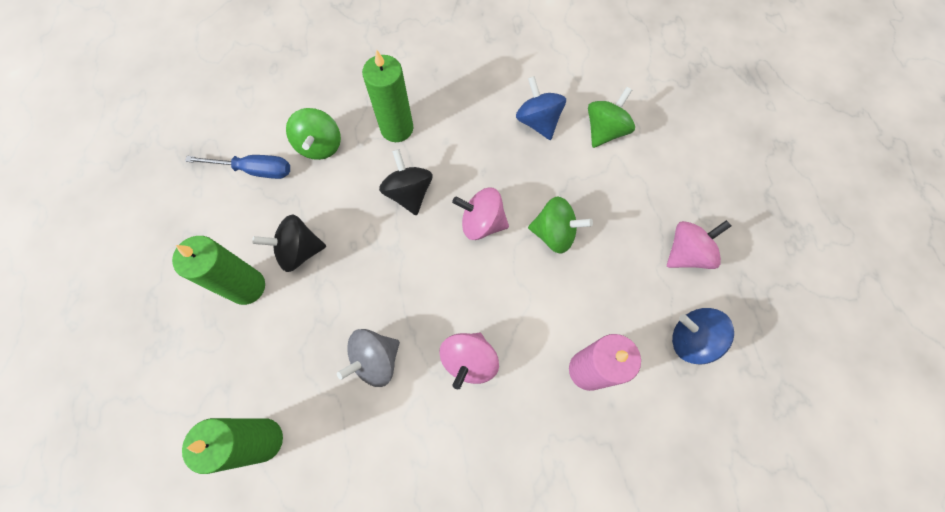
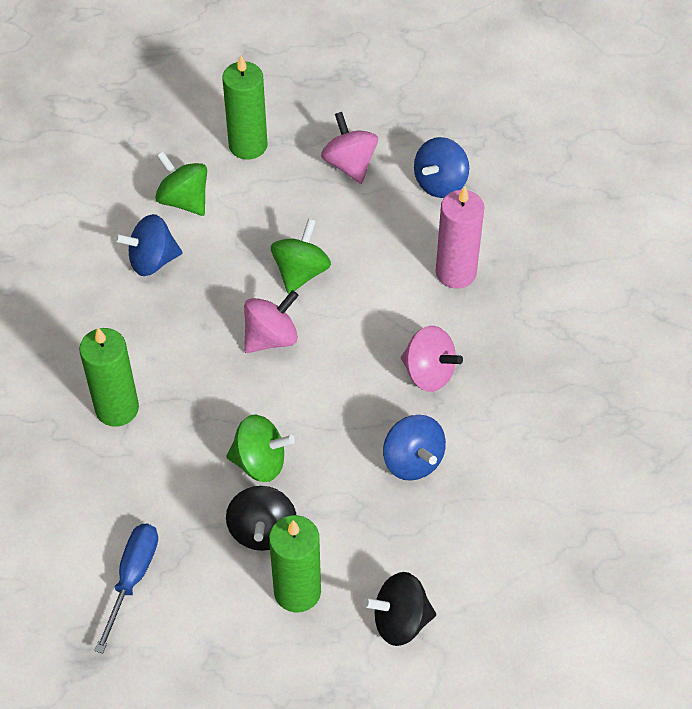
camera: 80 degrees left, 15 degrees down
green candle [182,418,283,474] -> green candle moved to [222,55,268,160]
green spinning top [286,108,341,160] -> green spinning top moved to [226,415,295,482]
grey spinning top [337,329,400,387] -> blue spinning top [383,415,446,481]
black spinning top [379,149,432,216] -> black spinning top moved to [363,572,436,646]
pink spinning top [452,188,509,240] -> pink spinning top turned 150 degrees counterclockwise [244,290,299,353]

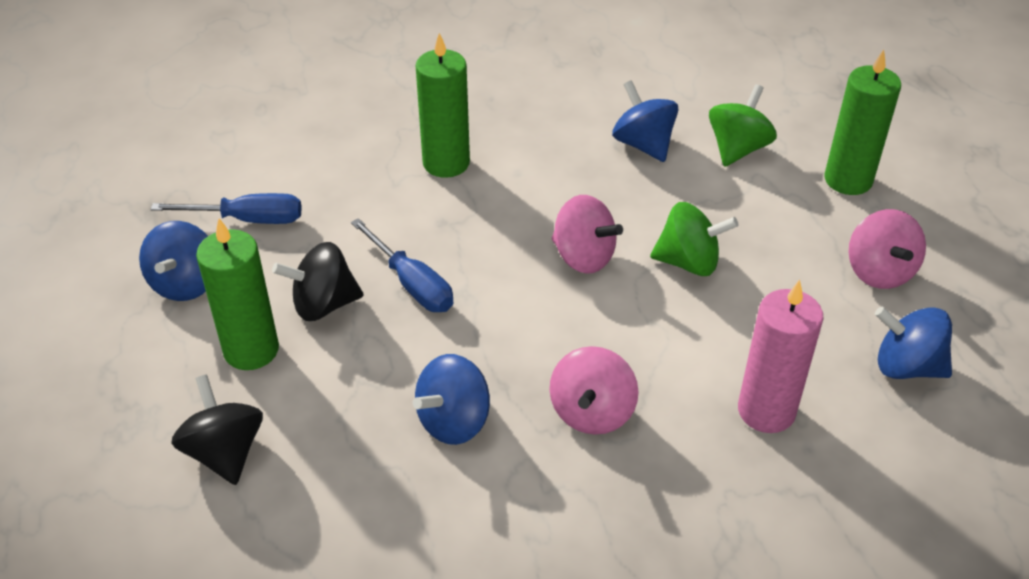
camera: 75 degrees right, 10 degrees down
green spinning top [226,415,295,482] -> blue screwdriver [351,218,454,312]
pink spinning top [321,112,378,184] -> pink spinning top turned 120 degrees clockwise [848,209,926,289]
none -> blue spinning top [139,221,208,301]

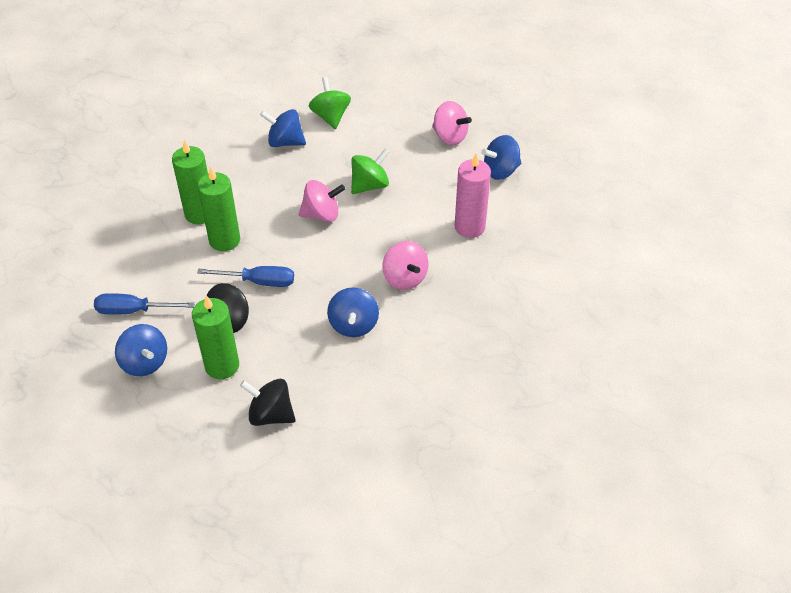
camera: 45 degrees left, 5 degrees up
blue screwdriver [151,193,302,224] -> blue screwdriver turned 135 degrees counterclockwise [94,293,195,315]
green candle [825,49,901,195] -> green candle moved to [197,167,240,251]

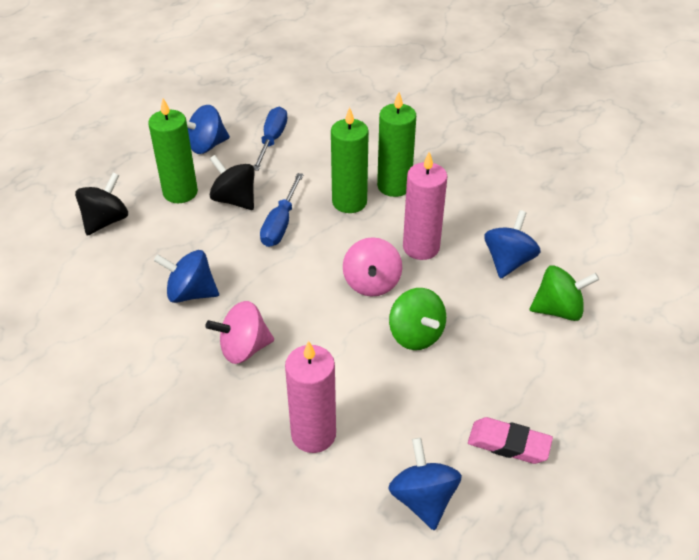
camera: 100 degrees right, 5 degrees down
pink spinning top [432,101,472,145] -> pink eraser [468,417,553,464]
none -> pink candle [403,151,448,260]

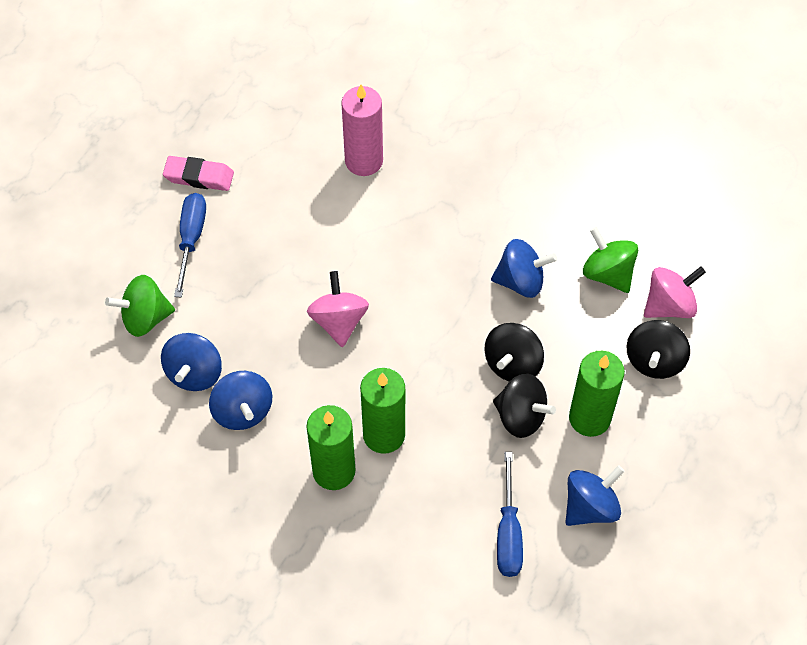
camera: 170 degrees right, 15 degrees up
pink spinning top [206,301,274,364] -> pink spinning top moved to [644,266,706,318]
blue screwdriver [260,173,304,247] -> blue screwdriver moved to [174,193,206,298]
blue spinning top [388,438,462,530] -> blue spinning top moved to [209,371,272,430]
green spinning top [389,288,446,350] -> green spinning top moved to [583,227,638,293]
pink candle [403,151,448,260] -> none
none -> black spinning top [485,323,544,382]

